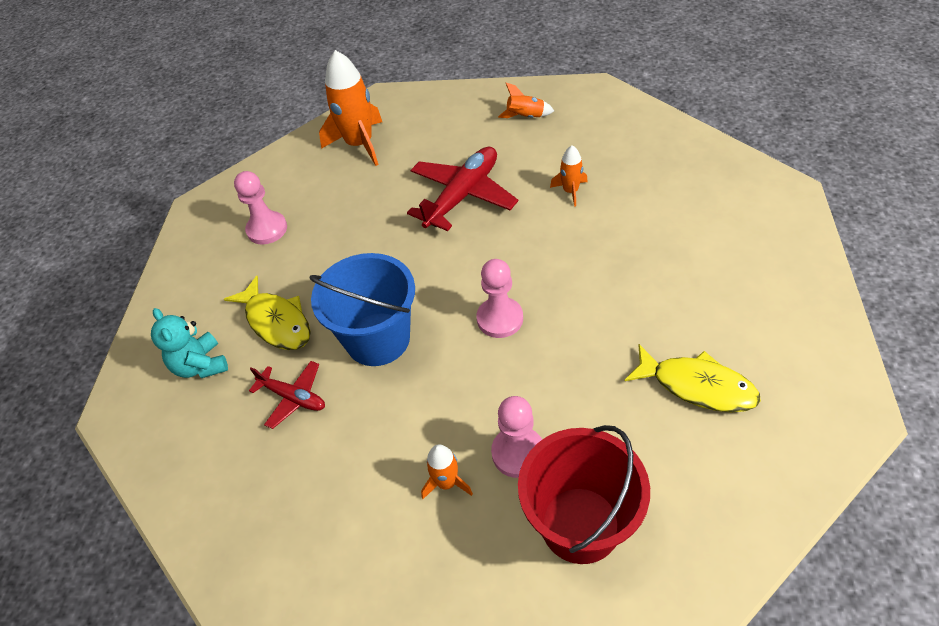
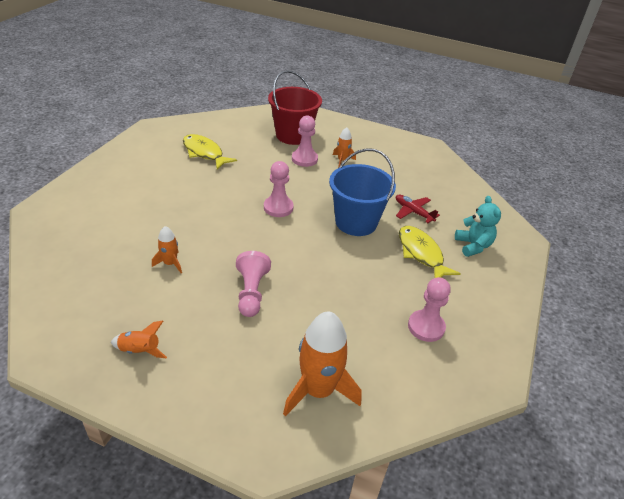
camera: 170 degrees left, 10 degrees down
red plane [407,147,518,231] -> pink pawn [236,251,271,317]

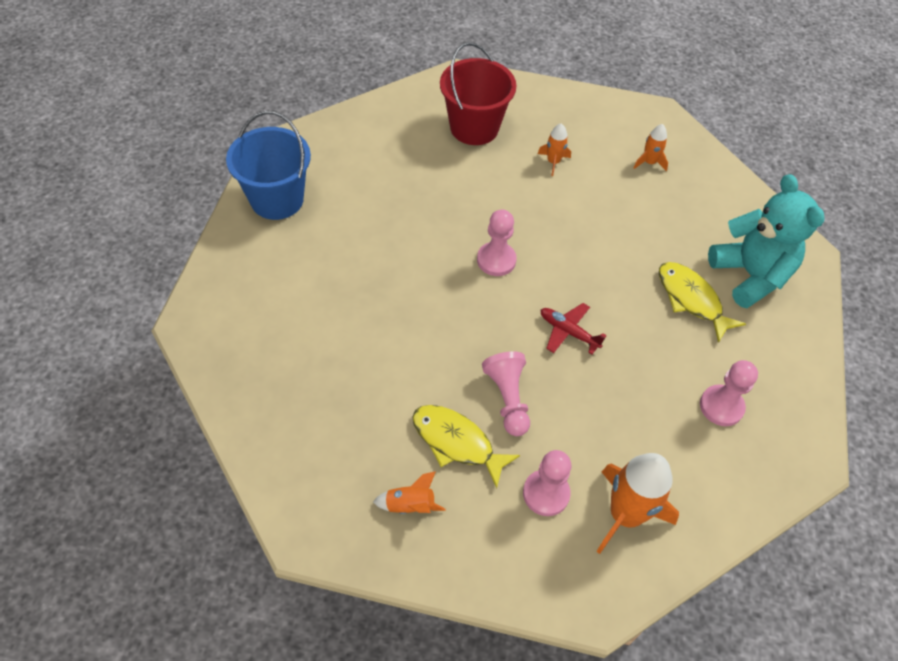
camera: 10 degrees left, 15 degrees up
orange rocket [152,226,182,273] -> orange rocket moved to [634,124,668,171]
yellow fish [183,134,237,169] -> yellow fish moved to [412,405,520,488]
pink pawn [292,115,318,167] -> pink pawn moved to [523,450,571,516]
blue bucket [329,148,396,236] -> blue bucket moved to [226,111,311,220]
red plane [396,195,440,223] -> red plane moved to [541,303,607,354]
turquoise teddy bear [455,196,501,257] -> turquoise teddy bear [708,174,824,308], size x1.71

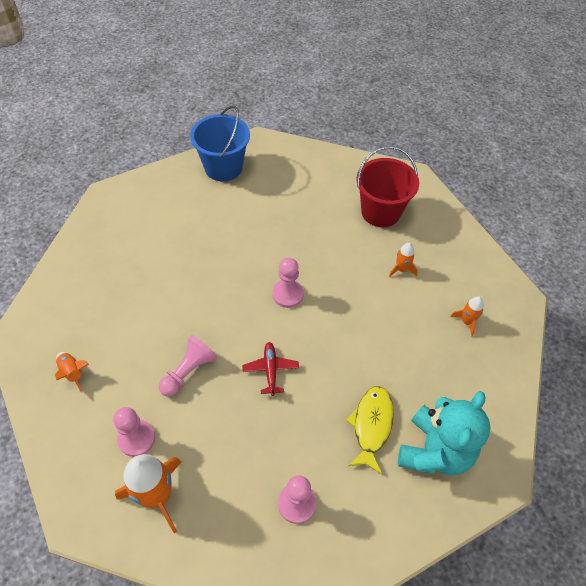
camera: 50 degrees right, 0 degrees up
yellow fish [412,405,520,488] -> none

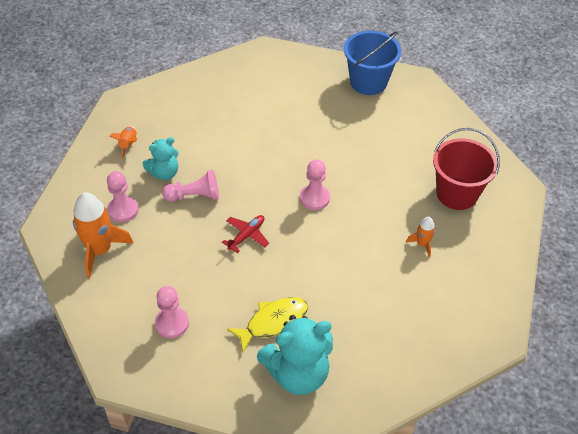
camera: 45 degrees right, 5 degrees down
orange rocket [450,296,484,337] -> none
none -> turquoise teddy bear [143,137,179,180]

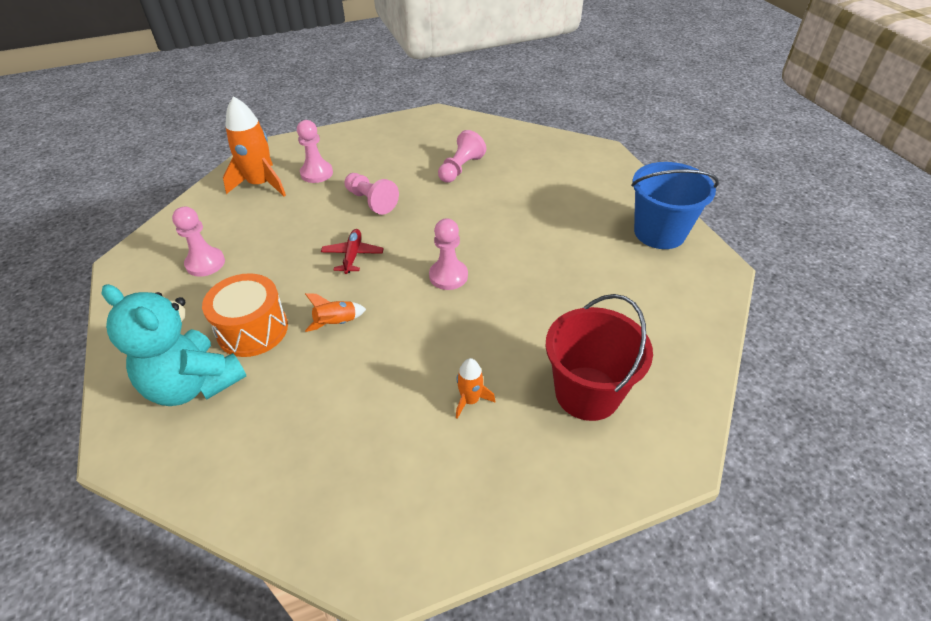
camera: 55 degrees right, 5 degrees down
orange rocket [109,126,137,159] -> orange rocket moved to [305,293,366,332]
turquoise teddy bear [143,137,179,180] -> none
red plane [222,215,269,253] -> red plane turned 90 degrees counterclockwise [321,229,384,274]
yellow fish [227,297,308,352] -> orange drum [202,273,288,357]
none -> pink pawn [438,130,486,183]

